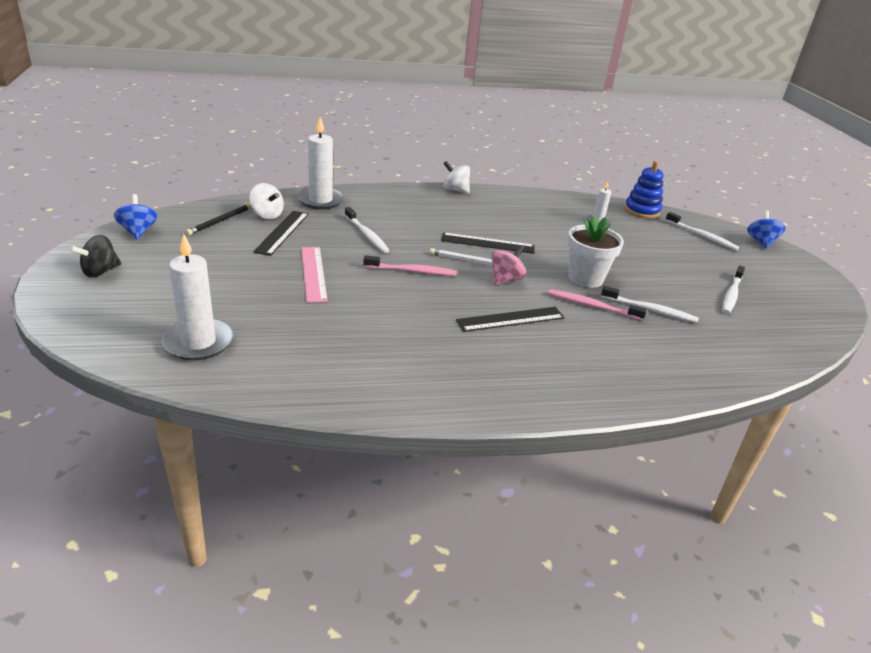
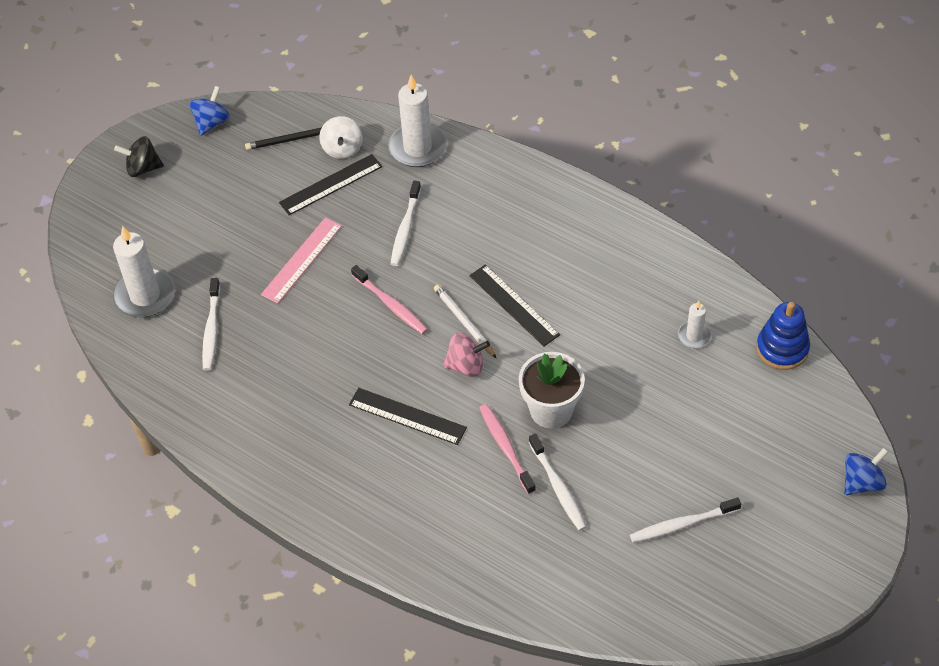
camera: 50 degrees right, 20 degrees up
white spinning top [443,161,470,194] -> none
white toothbrush [665,212,739,251] -> white toothbrush moved to [202,278,220,371]

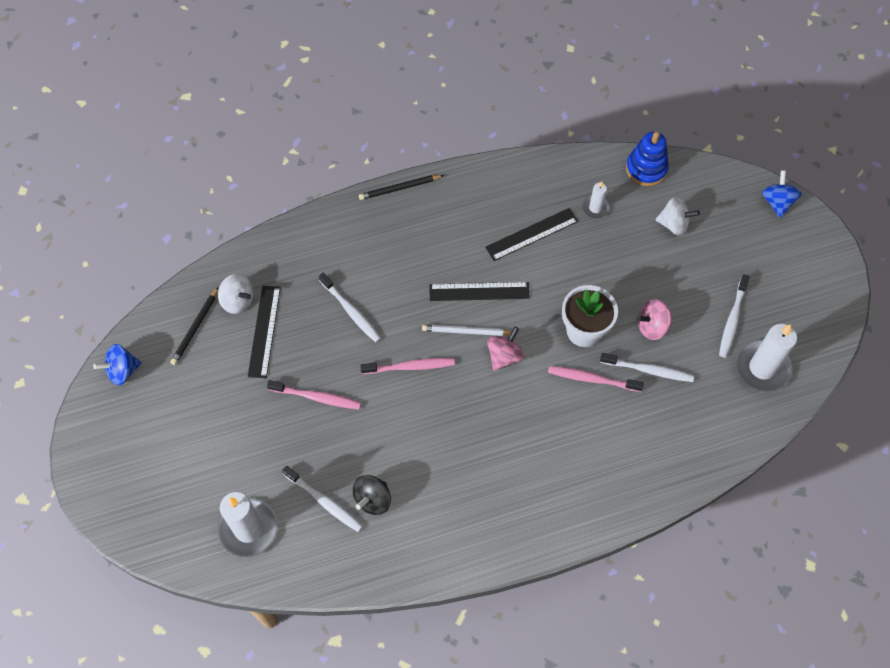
camera: 55 degrees left, 10 degrees up
black spinning top [114,136,164,177] -> black spinning top moved to [353,475,391,515]
blue spinning top [189,86,230,136] -> blue spinning top turned 90 degrees counterclockwise [93,344,141,385]
pink ruler [261,218,342,304] -> pink toothbrush [267,380,361,409]
black ruler [349,388,467,445] -> black ruler moved to [485,208,578,261]
white candle [388,75,447,167] -> white candle moved to [736,324,797,392]
none -> black pencil [359,175,444,200]
none -> pink spinning top [637,299,671,340]
none -> white spinning top [656,197,700,235]

